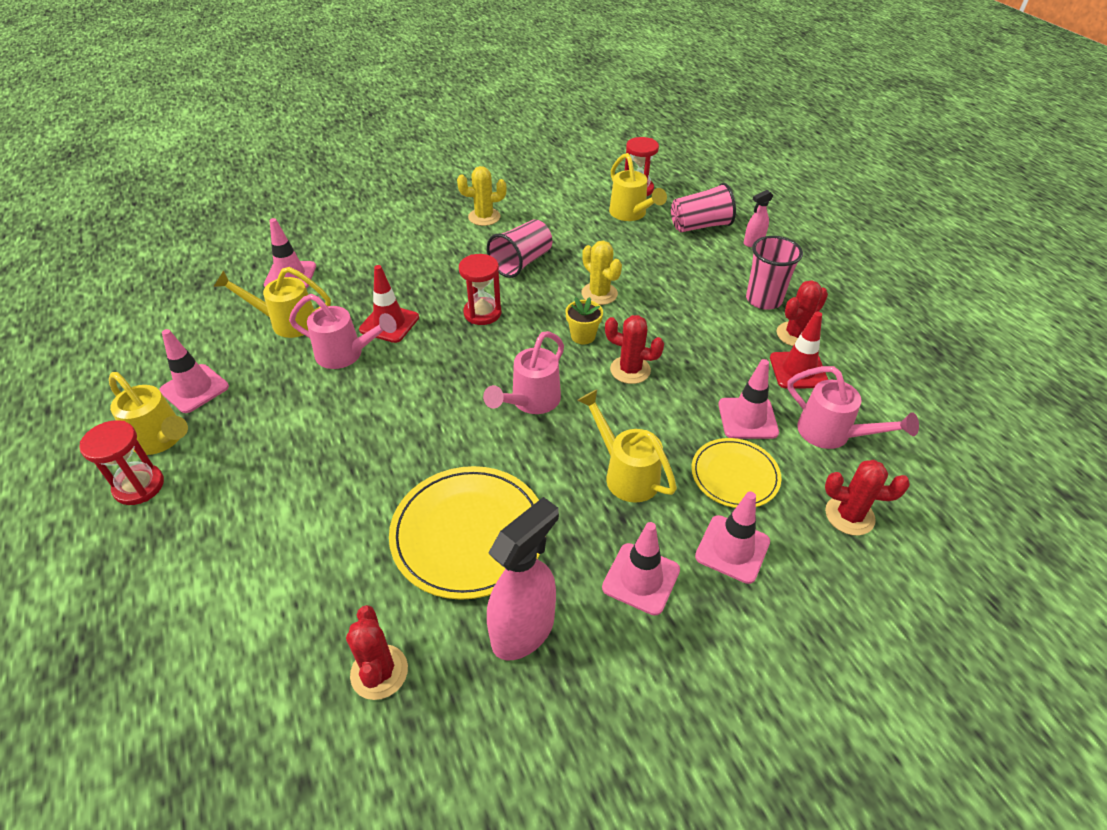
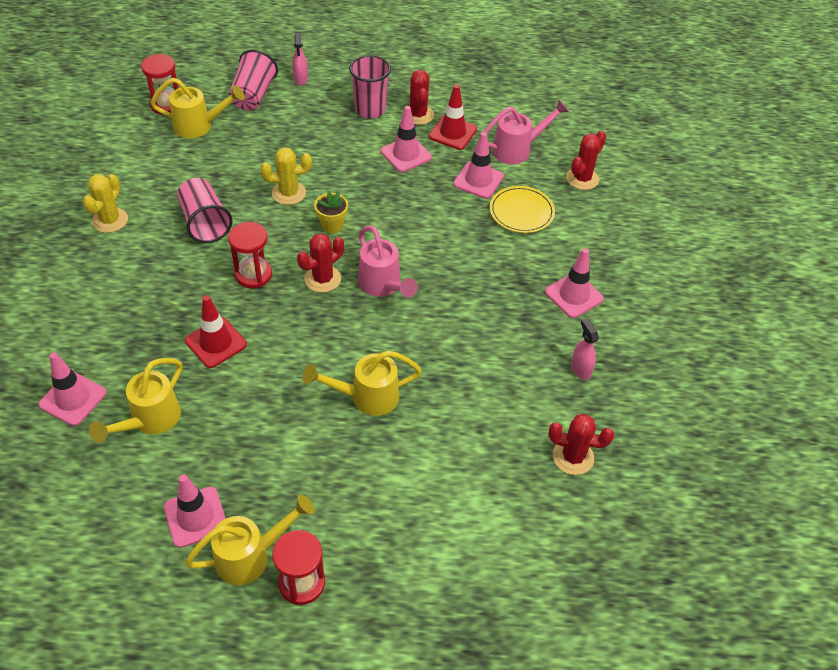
camera: 65 degrees left, 5 degrees up
pink watering can [289,294,397,369] -> none
yellow plate [389,466,540,600] -> none
pink spray bottle [487,497,559,660] -> pink spray bottle [571,318,599,380], size x0.51
yellow watering can [577,390,677,503] -> yellow watering can moved to [303,350,422,416]
red cactus [605,315,664,384] -> red cactus moved to [297,233,344,293]
pink traffic cone [695,491,770,584] -> pink traffic cone moved to [381,106,432,172]

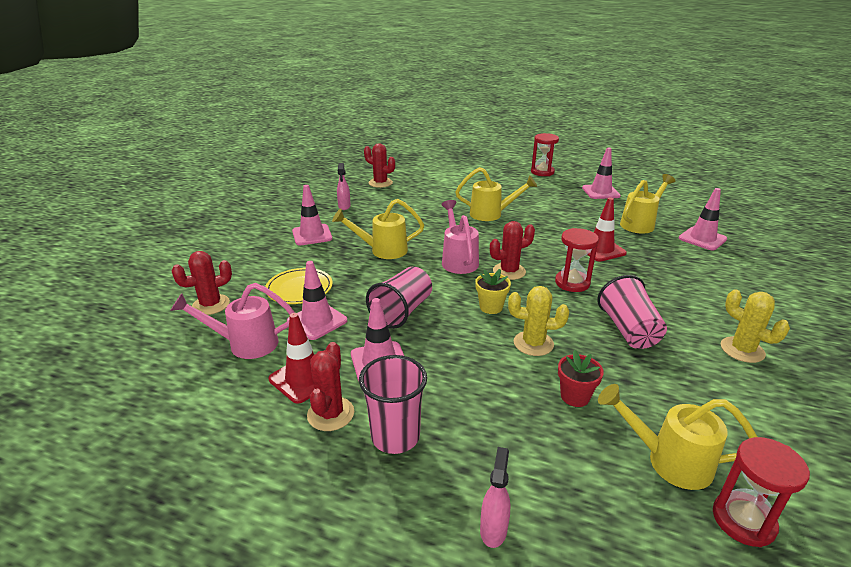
camera: 160 degrees left, 20 degrees down
yellow cactus [83,174,128,233] -> yellow cactus turned 75 degrees counterclockwise [721,289,790,363]
yellow watering can [185,495,315,585] -> yellow watering can moved to [332,199,424,259]
pink cup [229,50,278,111] -> pink cup moved to [366,266,432,329]
none -> red flower pot [558,350,604,407]

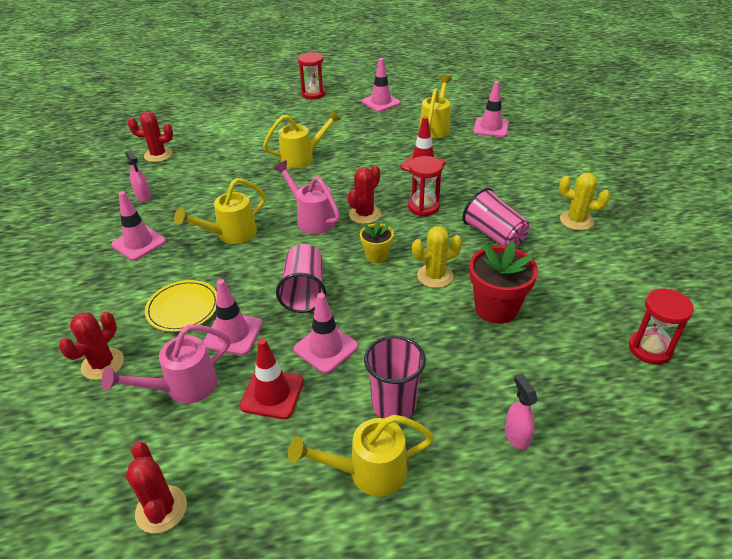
camera: 30 degrees left, 10 degrees up
red cactus [307,342,354,431] -> red cactus moved to [126,442,187,534]
red flower pot [558,350,604,407] -> red flower pot [469,241,538,324], size x1.75
yellow watering can [598,384,757,490] -> yellow watering can moved to [288,415,434,497]

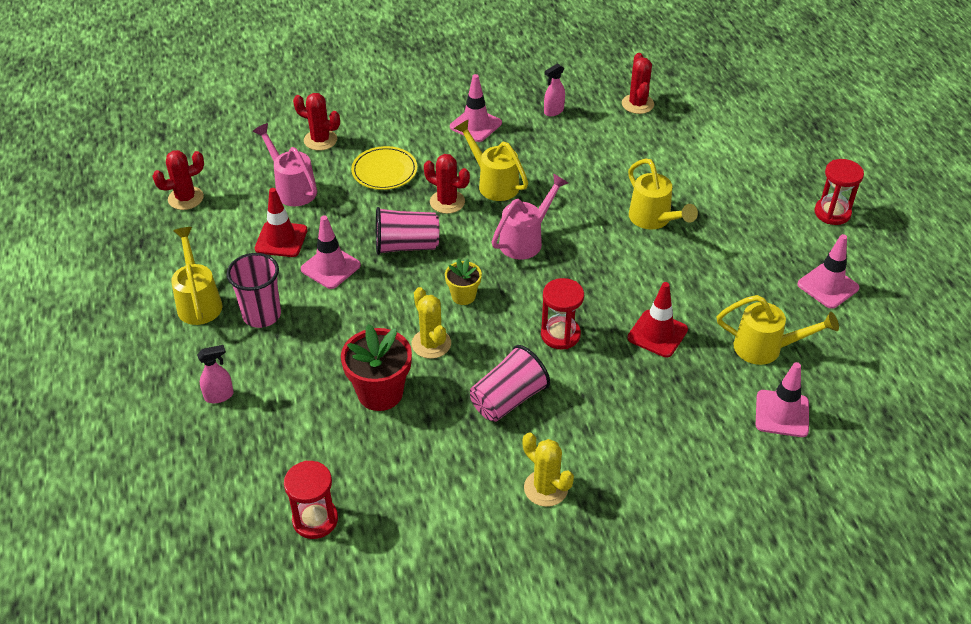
camera: 85 degrees right, 5 degrees up
pink traffic cone [203,279,263,355] -> none
red cactus [348,165,381,224] -> red cactus moved to [424,154,470,214]
yellow cactus [559,173,610,230] -> yellow cactus turned 60 degrees counterclockwise [523,432,574,507]

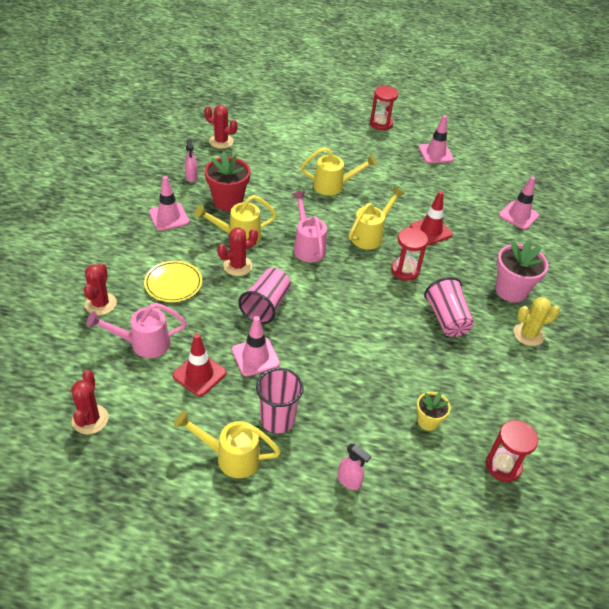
camera: 65 degrees left, 0 degrees up
pink spray bottle [197,345,234,403] -> pink spray bottle turned 120 degrees clockwise [338,444,371,490]
red cactus [293,93,340,151] -> red cactus turned 45 degrees counterclockwise [84,263,117,315]
red flower pot [341,324,412,411] -> red flower pot moved to [205,151,251,211]
yellow cactus [412,287,451,359] -> none
yellow flower pot [445,258,482,305] -> yellow flower pot moved to [417,392,451,431]
yellow watering can [717,295,839,365] -> yellow watering can moved to [349,186,405,250]
none -> pink flower pot [495,240,549,303]

